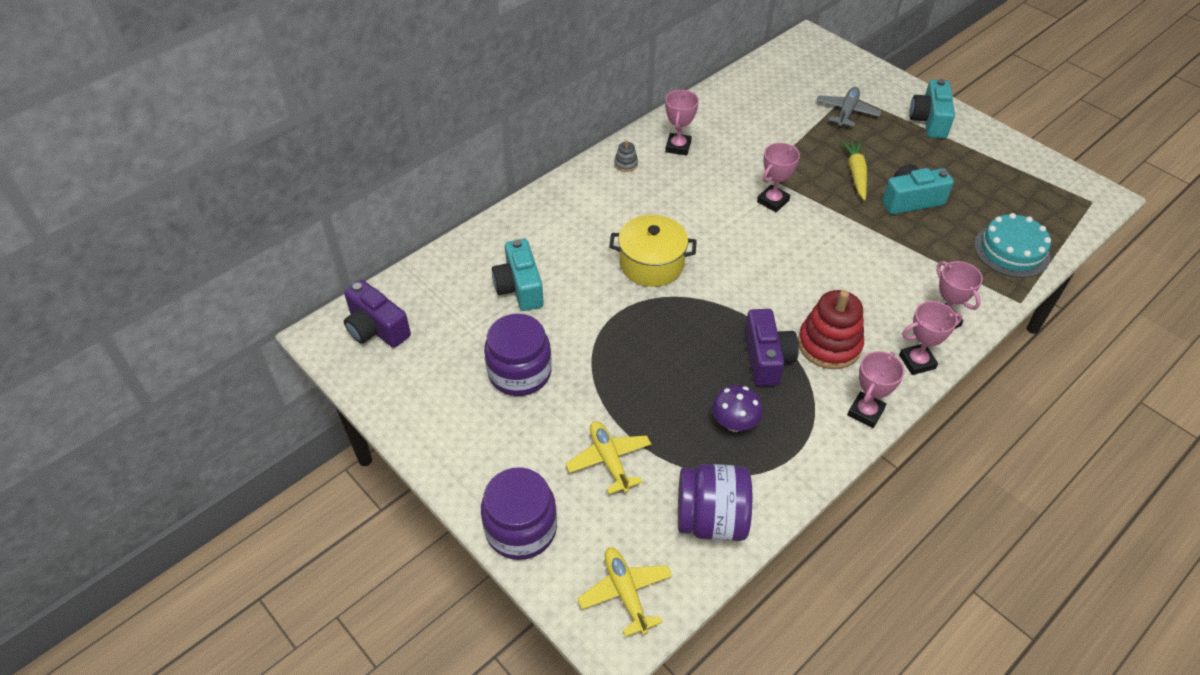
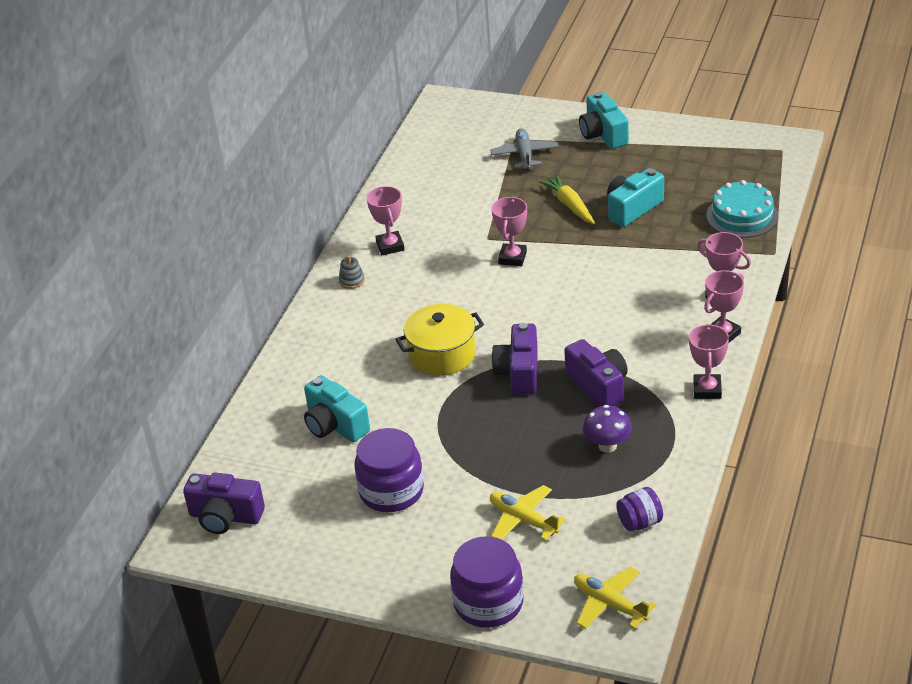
camera: 25 degrees left, 10 degrees down
purple jar [678,464,752,541] -> purple jar [616,487,663,531], size x0.56
red stacking toy [798,290,864,369] -> none
none -> purple camera [491,323,538,395]

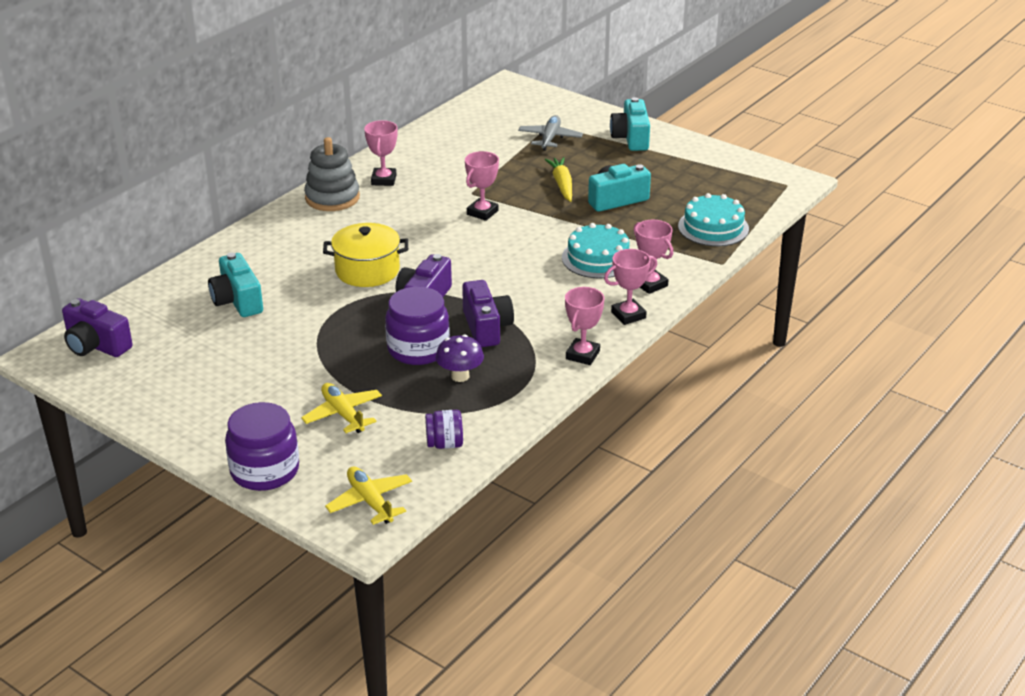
camera: 15 degrees right, 5 degrees down
grey stacking toy [339,255,365,289] -> grey stacking toy [304,137,360,211], size x2.24
purple jar [354,428,424,512] -> purple jar moved to [385,287,450,365]
none -> turquoise cake [562,223,630,279]

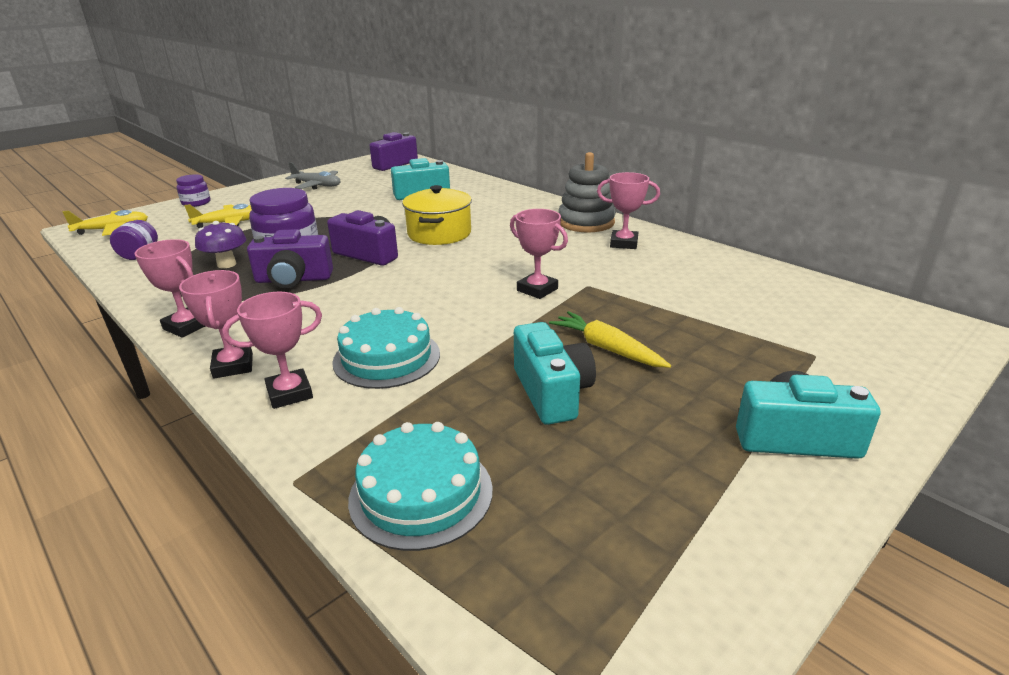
camera: 100 degrees right, 5 degrees down
purple jar [225,402,299,491] -> purple jar [176,174,211,207], size x0.56
grey plane [518,115,583,151] -> grey plane moved to [285,162,341,190]
yellow carrot [544,157,572,202] -> yellow carrot turned 135 degrees counterclockwise [549,311,671,368]

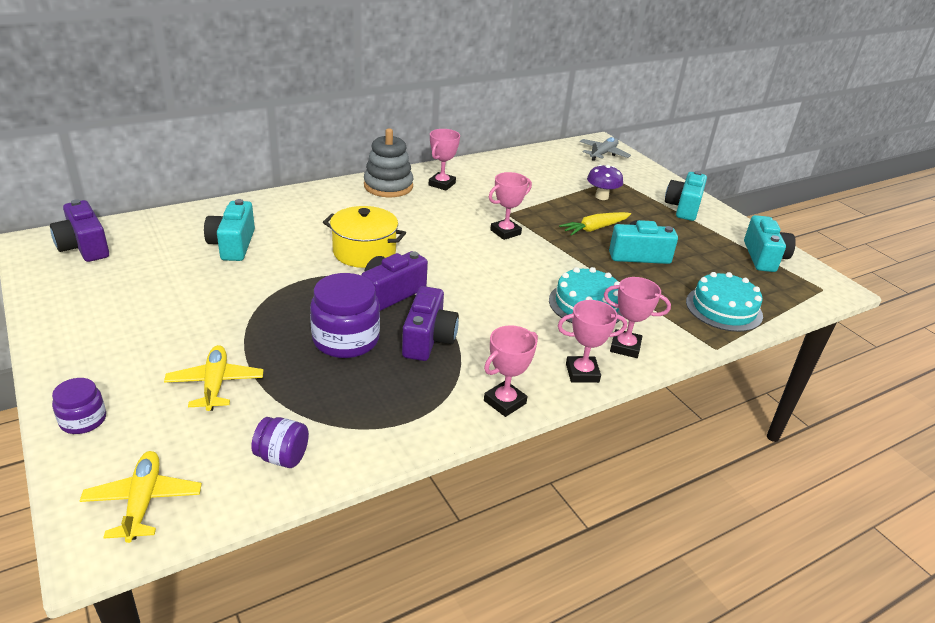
camera: 80 degrees left, 5 degrees up
purple mushroom [195,221,246,268] -> purple mushroom moved to [587,165,623,200]
pink trophy [222,292,322,409] -> pink trophy turned 60 degrees counterclockwise [604,277,671,358]
grey plane [285,162,341,190] -> grey plane moved to [580,137,631,161]
none -> turquoise camera [744,215,796,272]

